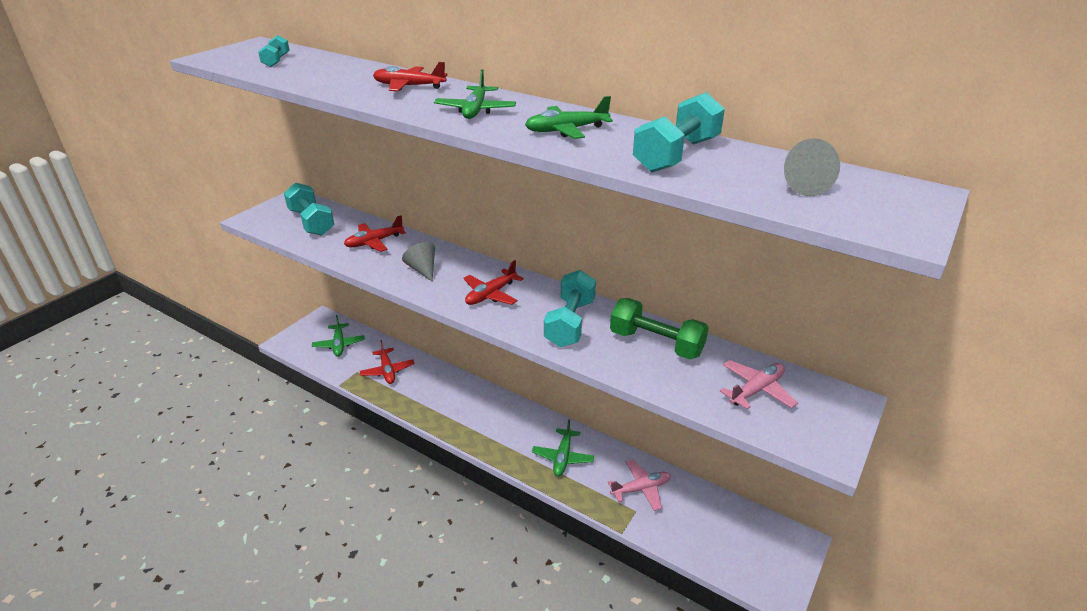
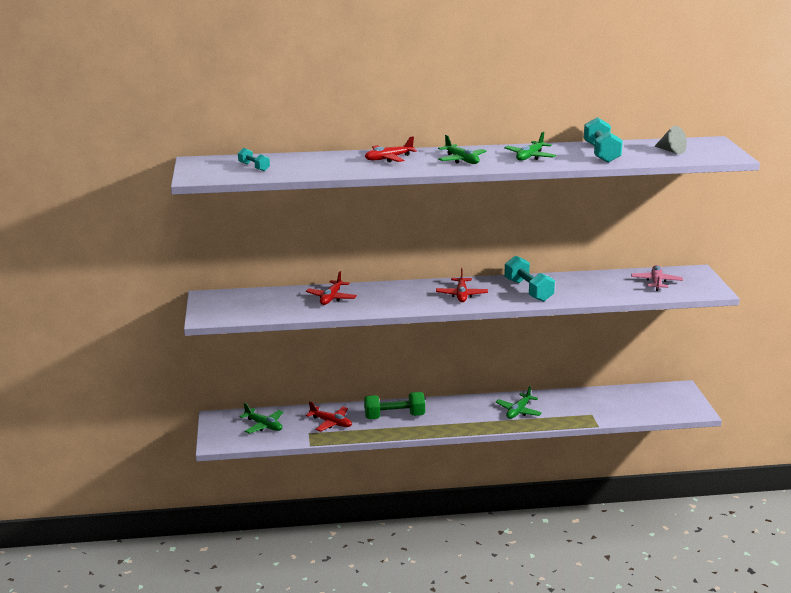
camera: 40 degrees left, 10 degrees down
turquoise dumbbell [284,182,334,236] -> none
grey cone [402,242,435,281] -> none
green plane [532,419,594,476] -> green plane turned 60 degrees clockwise [496,386,542,419]
pink plane [608,459,671,511] -> none
green dumbbell [610,298,709,359] -> green dumbbell moved to [364,392,425,419]

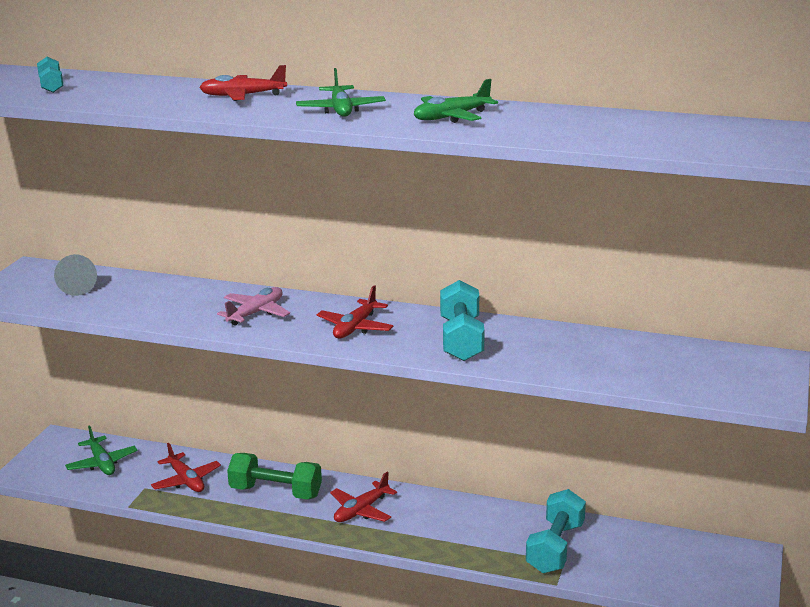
camera: 25 degrees right, 0 degrees up
red plane [306,271,357,305] -> red plane moved to [330,472,397,522]
green plane [496,386,542,419] -> none
turquoise dumbbell [584,117,623,163] -> turquoise dumbbell moved to [526,489,586,573]
pink plane [631,265,683,291] -> pink plane moved to [217,287,290,325]
grey cone [654,126,687,154] -> grey cone moved to [54,254,97,296]

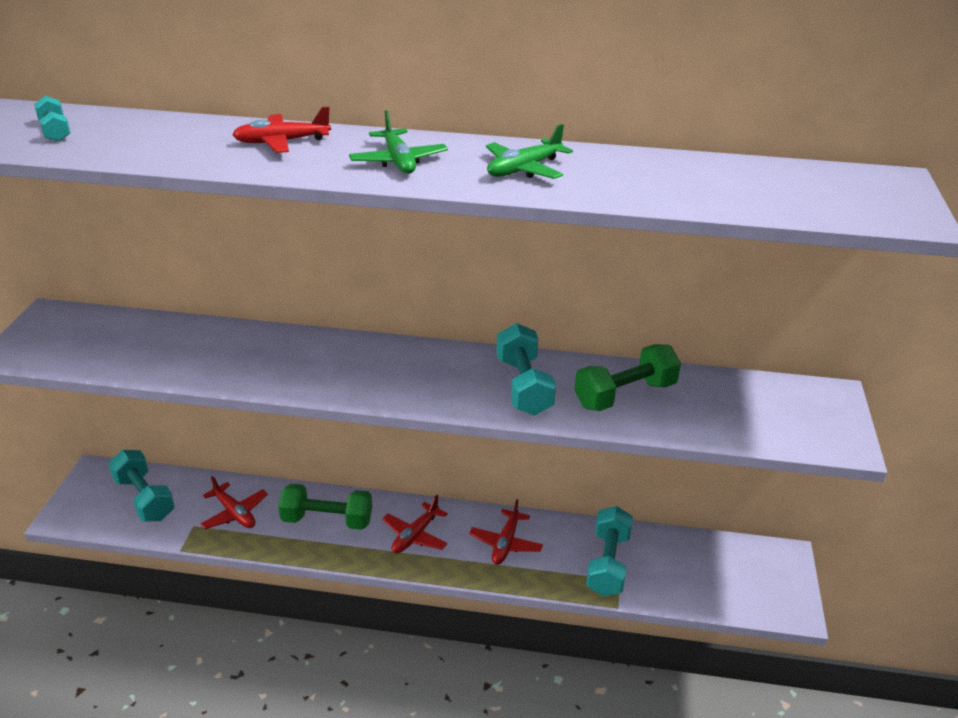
camera: 10 degrees left, 10 degrees up
grey cone [54,254,97,296] -> none
green plane [65,426,137,475] -> turquoise dumbbell [108,450,175,522]
pink plane [217,287,290,325] -> none
red plane [317,285,394,338] -> red plane moved to [469,499,543,565]
none -> green dumbbell [574,344,681,411]

